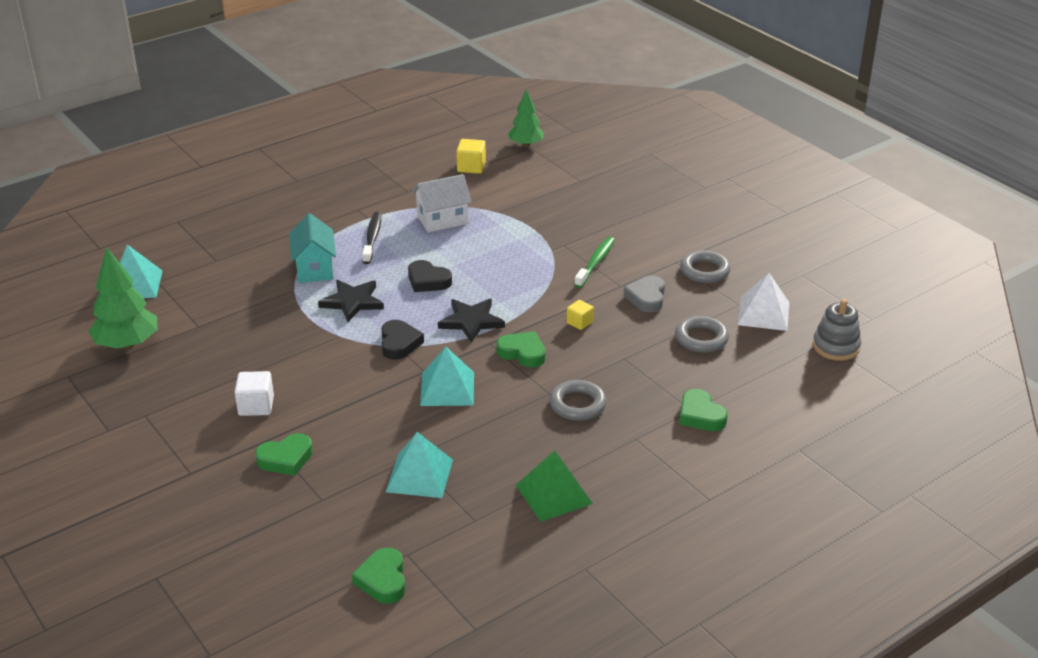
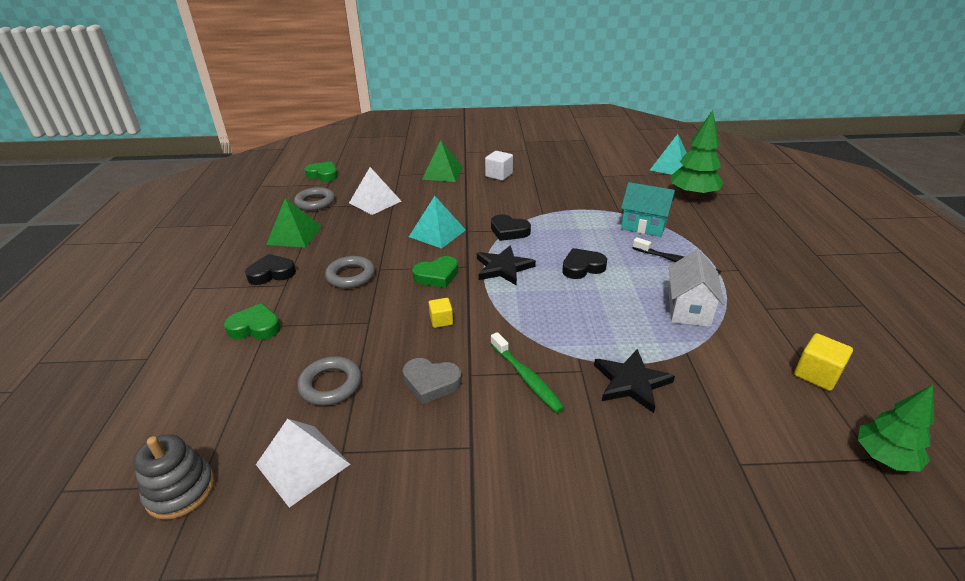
camera: 125 degrees right, 0 degrees up
green tree [88,247,157,349] -> green tree moved to [671,110,723,198]
green heart [255,433,313,476] -> green pyramid [422,141,463,182]
black star [318,280,384,322] -> black star moved to [594,349,675,413]
turquoise pyramid [386,432,453,498] -> white pyramid [349,167,401,215]
grey heart [624,275,665,312] -> grey heart turned 150 degrees clockwise [403,358,462,404]
grey ring [680,250,731,283] -> grey ring moved to [294,187,335,211]
none -> black heart [245,254,296,285]

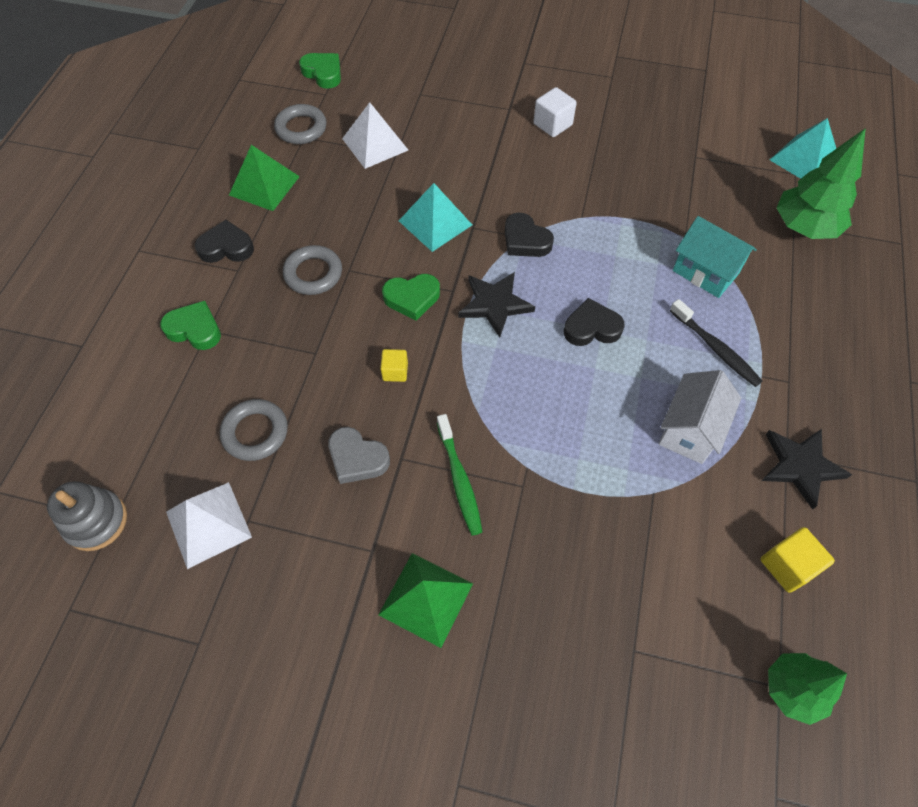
camera: 15 degrees right, 25 degrees up
green pyramid [422,141,463,182] -> green pyramid moved to [378,553,473,648]
black star [594,349,675,413] -> black star moved to [761,429,852,510]

